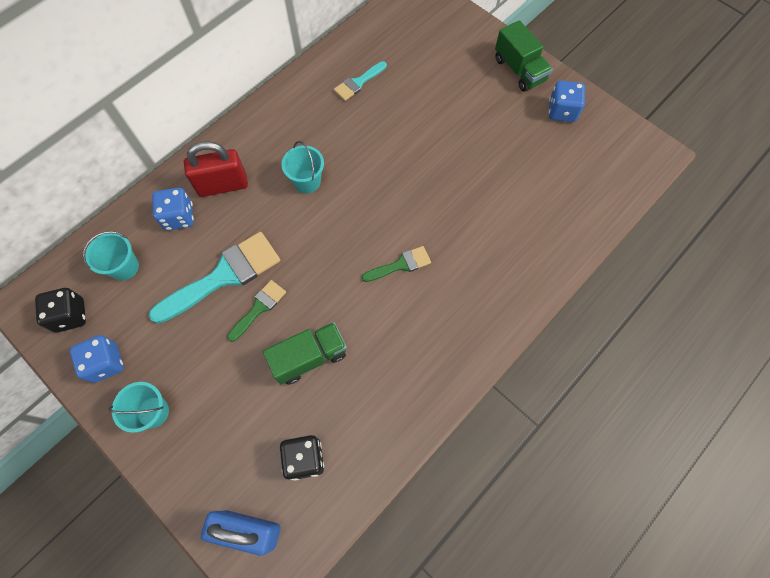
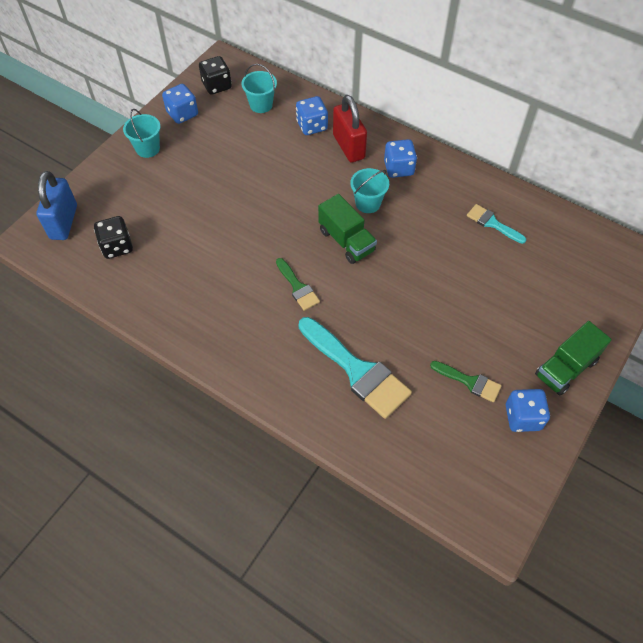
camera: 80 degrees right, 10 degrees down
turquoise brush [149,232,280,324] -> turquoise brush moved to [299,317,412,419]
green brush [227,280,286,342] -> green brush moved to [430,361,502,402]
green truck [263,322,347,385] -> green truck moved to [318,194,377,264]
none -> blue dice [384,139,417,178]

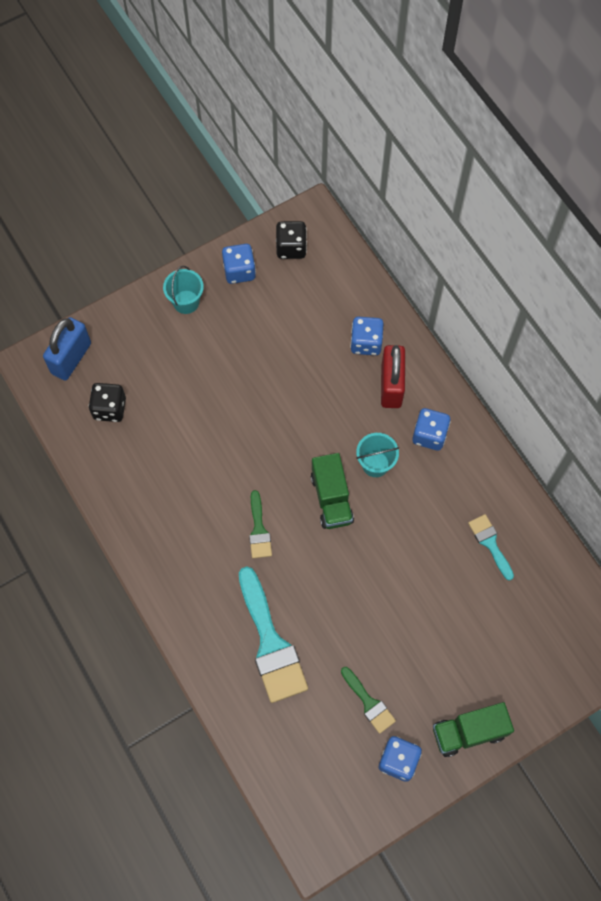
camera: 25 degrees right, 10 degrees up
turquoise bucket [241,64,277,113] -> none

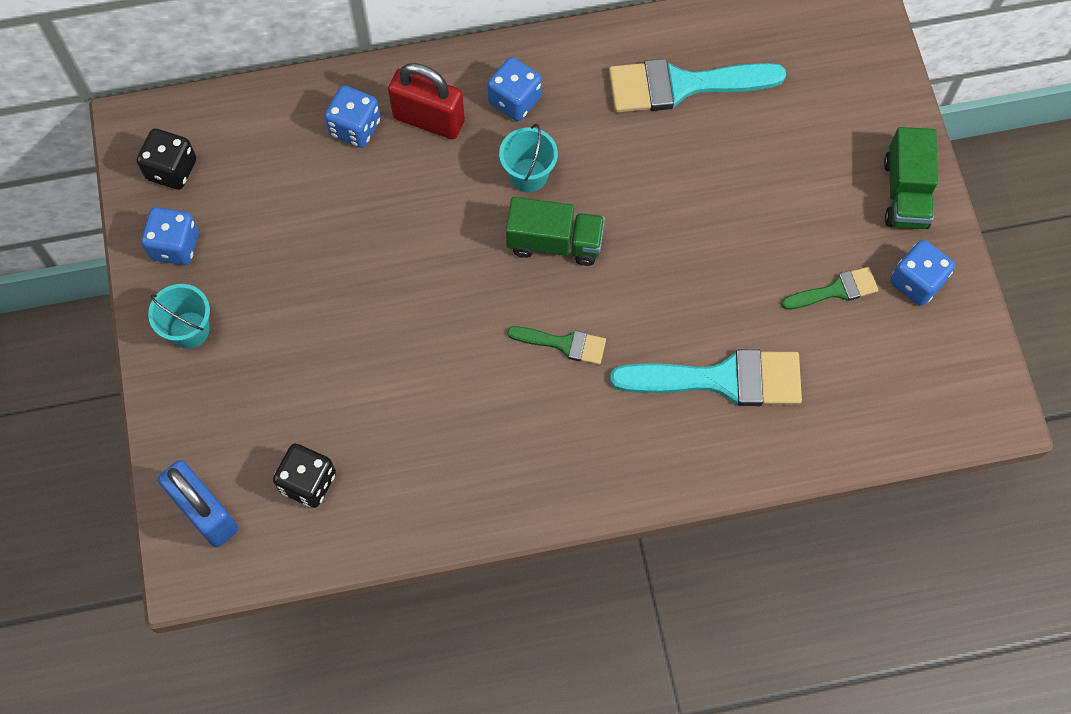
camera: 70 degrees left, 0 degrees up
turquoise brush [468,514,514,581] -> turquoise brush [609,59,786,113], size x1.91

